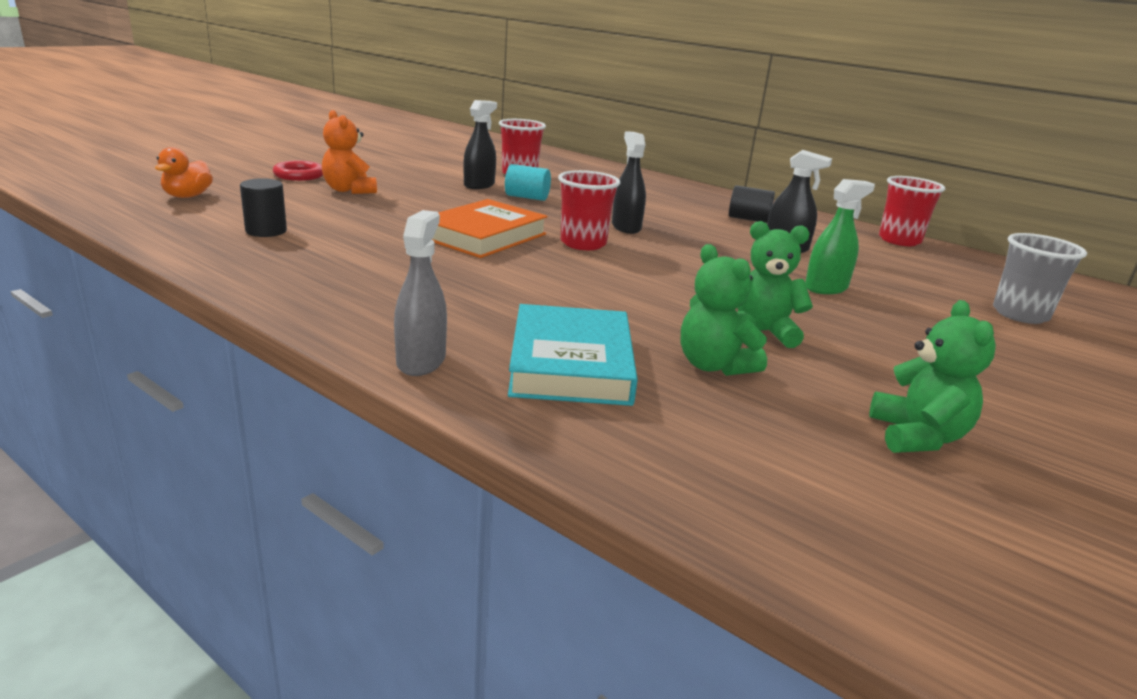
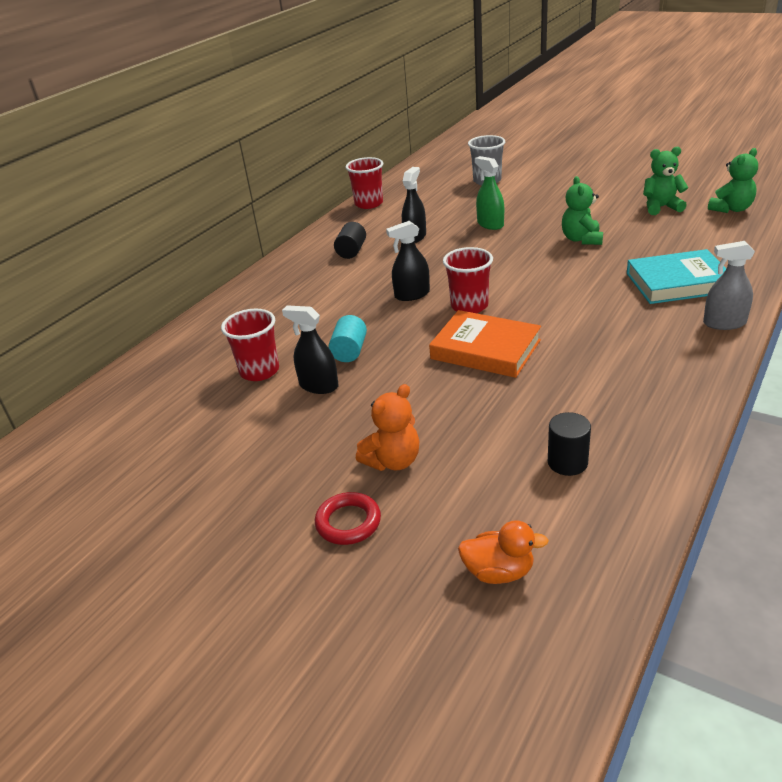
camera: 90 degrees left, 10 degrees up
green teddy bear [681,244,767,376] -> green teddy bear moved to [708,148,758,213]

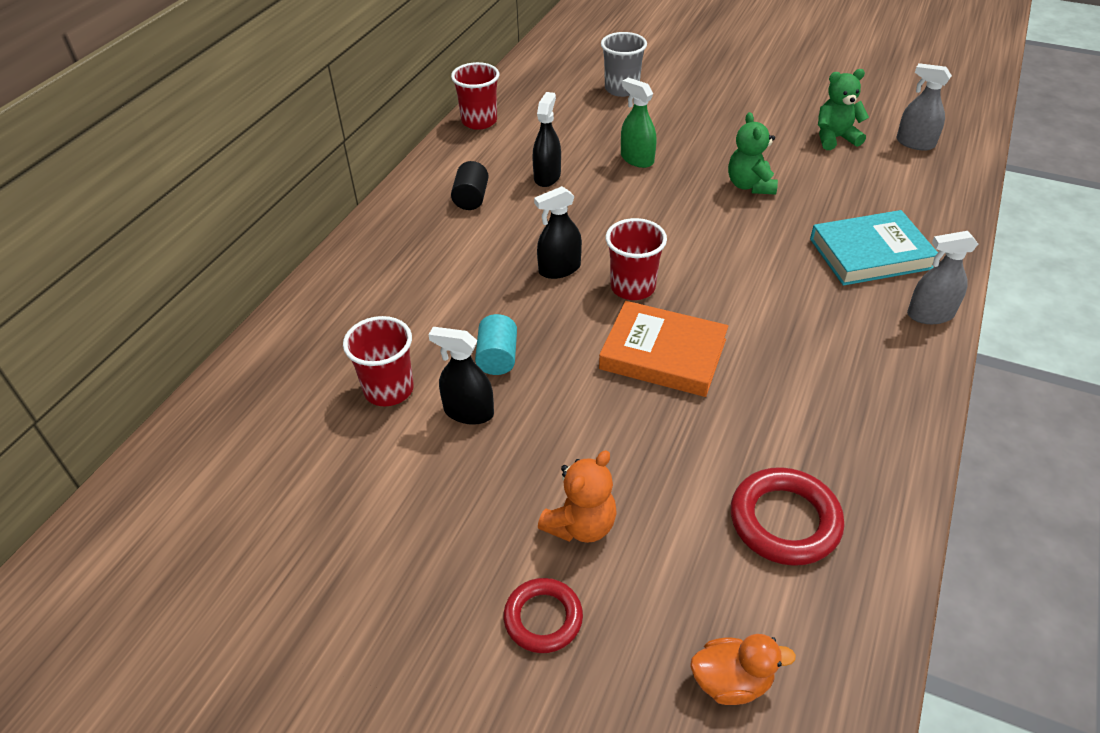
camera: 10 degrees left, 10 degrees up
black cylinder [548,412,591,476] -> red ring [731,467,844,566]
green teddy bear [708,148,758,213] -> grey spray bottle [896,63,952,151]

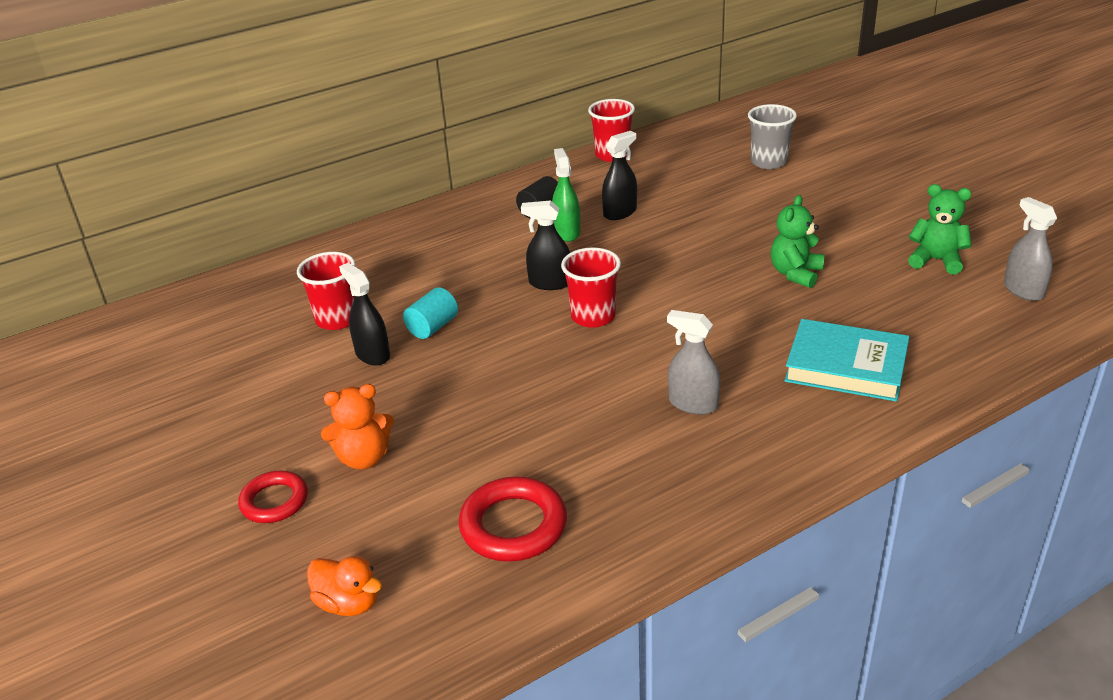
camera: 35 degrees right, 10 degrees down
orange book [599,301,728,397] -> none
green spray bottle [621,78,657,168] -> green spray bottle moved to [552,148,580,242]
grey spray bottle [907,231,978,324] -> grey spray bottle moved to [667,310,720,415]

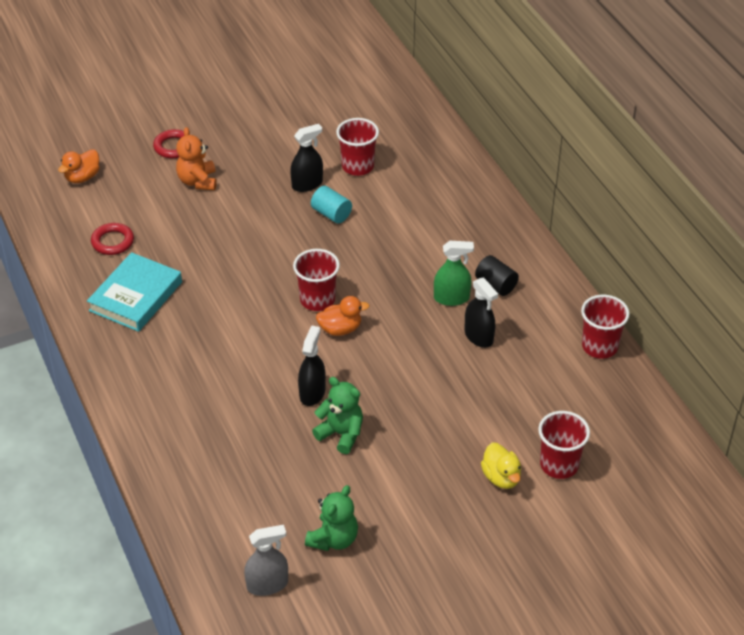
camera: 95 degrees right, 10 degrees up
red ring [459,477,567,562] -> red ring [91,223,134,255], size x0.66
black spray bottle [521,200,570,290] -> black spray bottle moved to [298,325,326,406]
grey spray bottle [667,310,720,415] -> none
grey cup [748,104,797,169] -> red cup [538,411,590,479]
turquoise book [784,319,909,402] -> turquoise book moved to [87,252,182,332]
none -> orange duck [316,296,369,336]
none -> yellow duck [481,442,521,489]

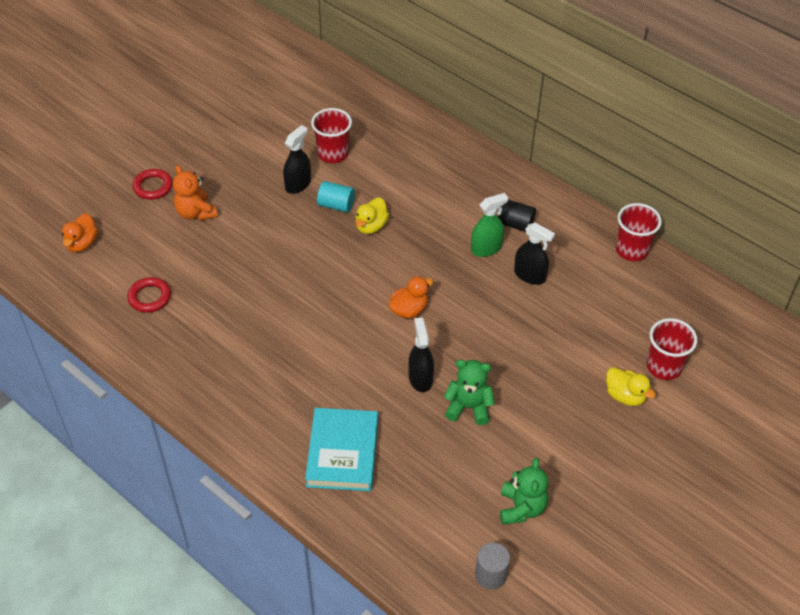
camera: 25 degrees left, 5 degrees up
turquoise book [87,252,182,332] -> turquoise book moved to [305,408,378,491]
grey spray bottle [244,525,288,596] -> grey cylinder [475,543,510,589]
red cup [293,249,340,311] -> none
none -> yellow duck [356,197,389,234]

